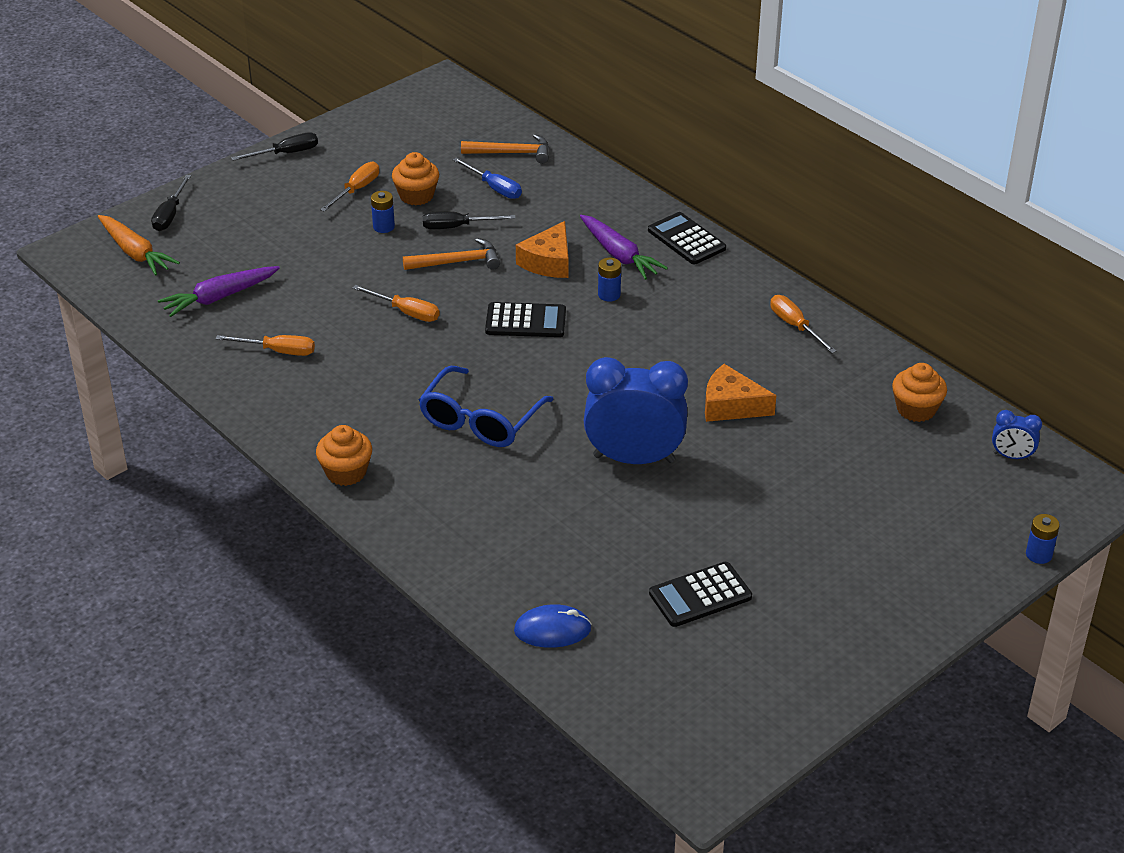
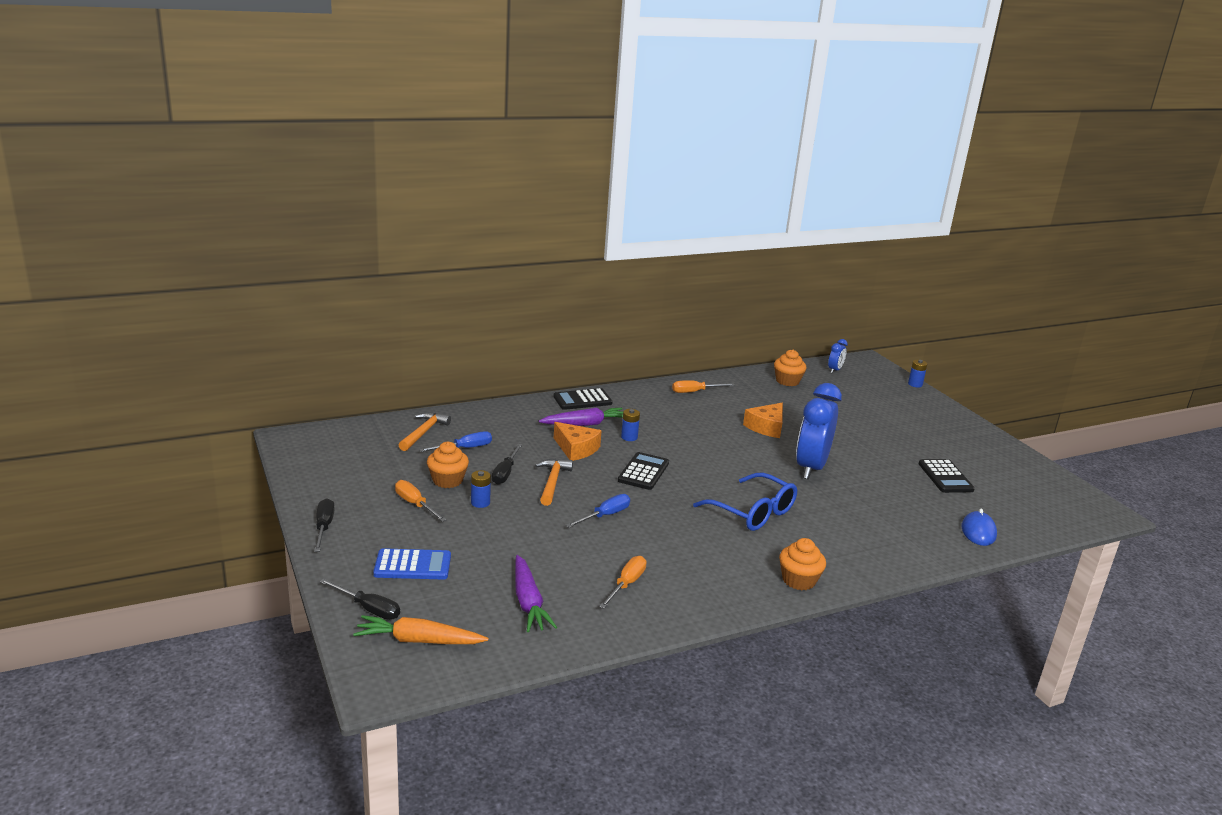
camera: 75 degrees left, 15 degrees down
orange carrot [98,215,180,276] -> orange carrot turned 150 degrees counterclockwise [353,615,489,644]
orange screwdriver [353,285,440,322] -> blue screwdriver [566,494,630,528]
none -> blue calculator [373,548,451,580]

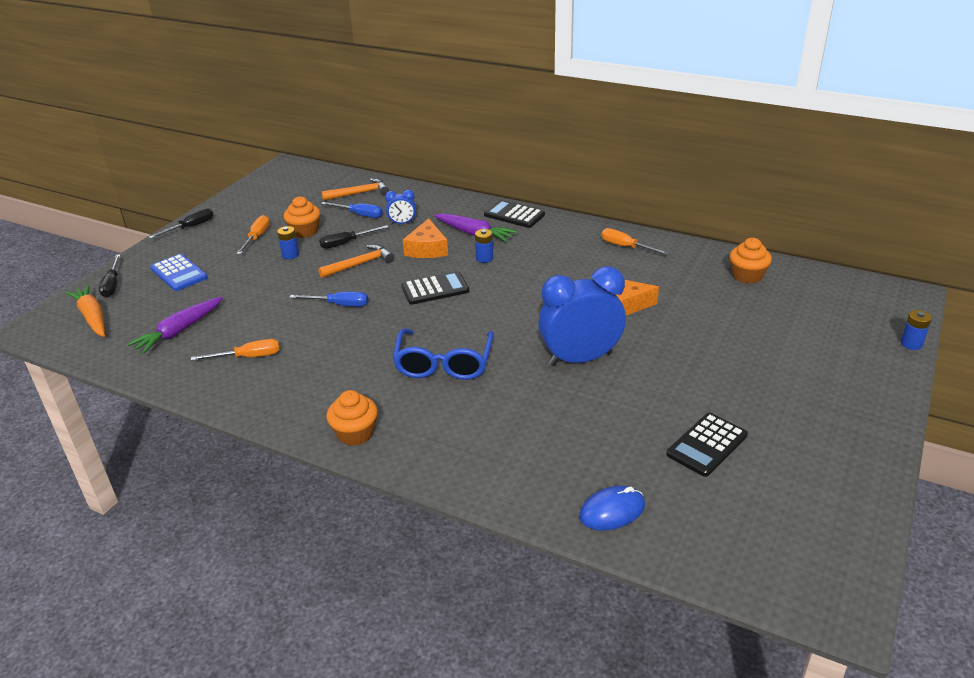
camera: 55 degrees right, 10 degrees up
blue clock [828,339,848,373] -> blue clock moved to [385,190,416,225]

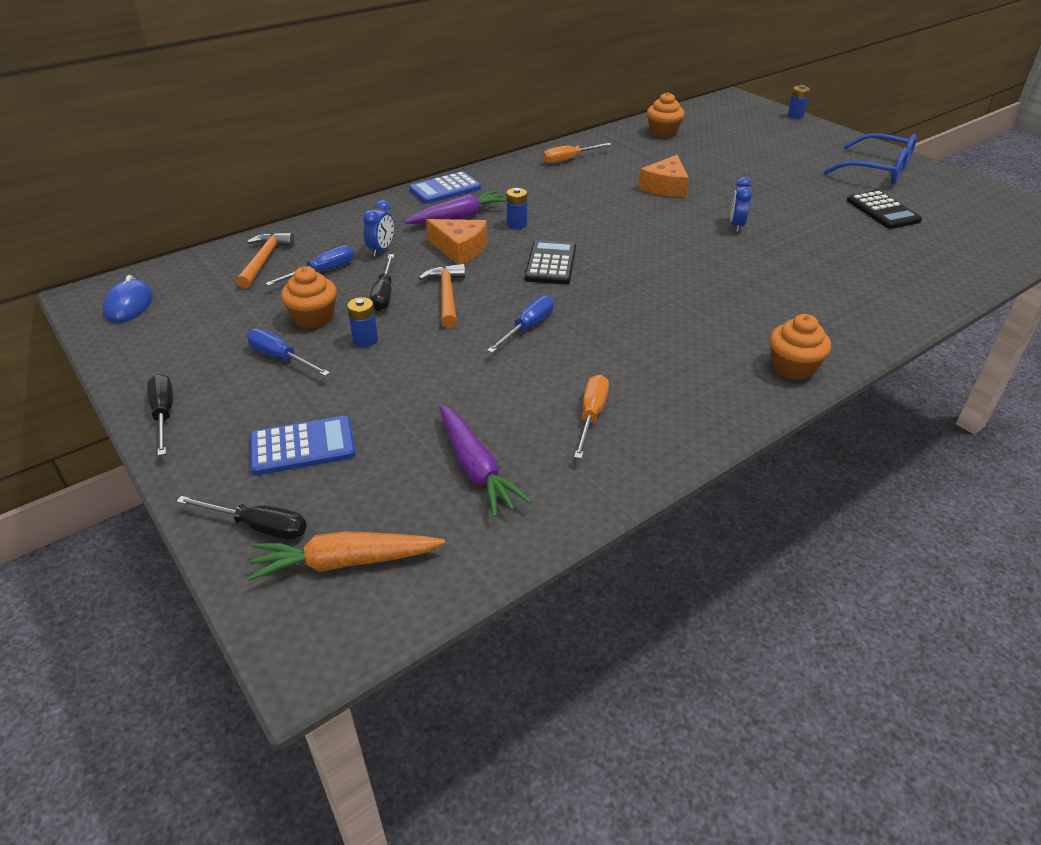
camera: 65 degrees left, 5 degrees up
orange screwdriver [236,215,270,254] -> blue screwdriver [247,328,330,376]
blue glasses [393,329,494,380] -> blue glasses moved to [824,133,917,184]
black calculator [484,200,545,228] -> blue calculator [409,171,481,204]
blue clock [538,266,626,366] -> blue clock [730,177,752,232], size x0.45
blue mouse [579,486,645,530] -> blue mouse moved to [102,275,153,323]

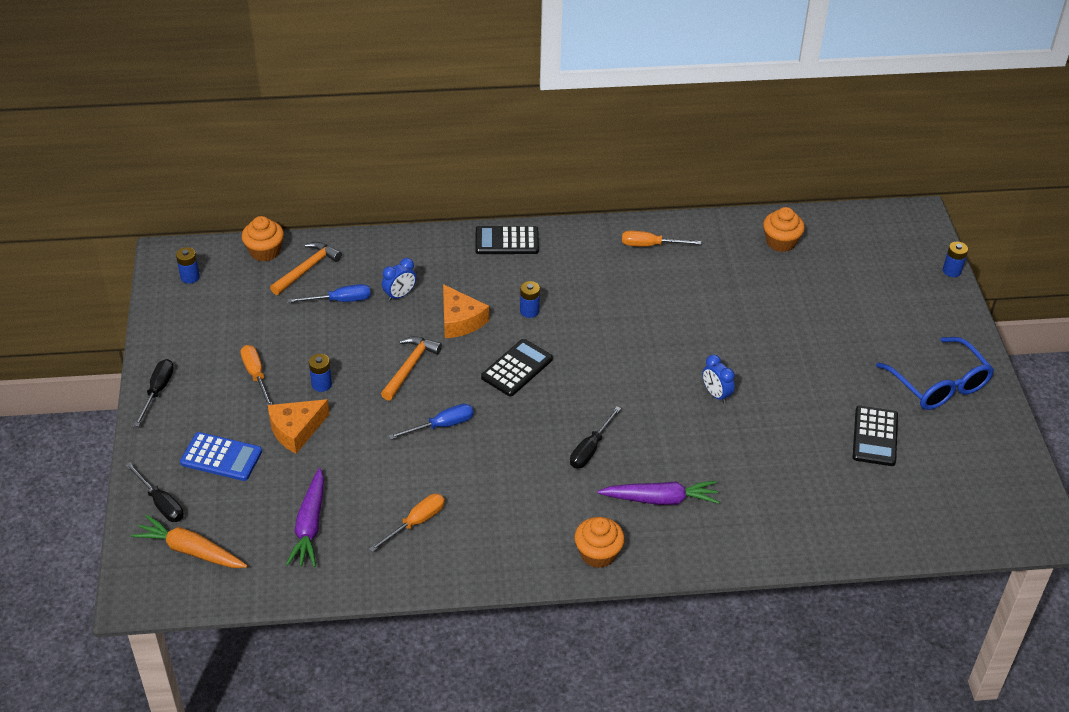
camera: 30 degrees right, 5 degrees up
blue mouse [102,275,153,323] -> blue battery [176,247,200,284]
blue screwdriver [247,328,330,376] -> orange screwdriver [240,345,272,407]
orange cupcake [281,267,337,328] -> orange cupcake moved to [242,216,284,261]
black screwdriver [370,254,394,311] -> black screwdriver moved to [570,406,621,468]
purple carrot [404,190,507,224] -> purple carrot moved to [597,481,719,505]
blue calculator [409,171,481,204] -> black calculator [475,226,539,254]
orange cheese [639,155,689,197] -> orange cheese moved to [268,399,330,454]
blue clock [730,177,752,232] -> blue clock turned 75 degrees counterclockwise [702,355,735,404]

